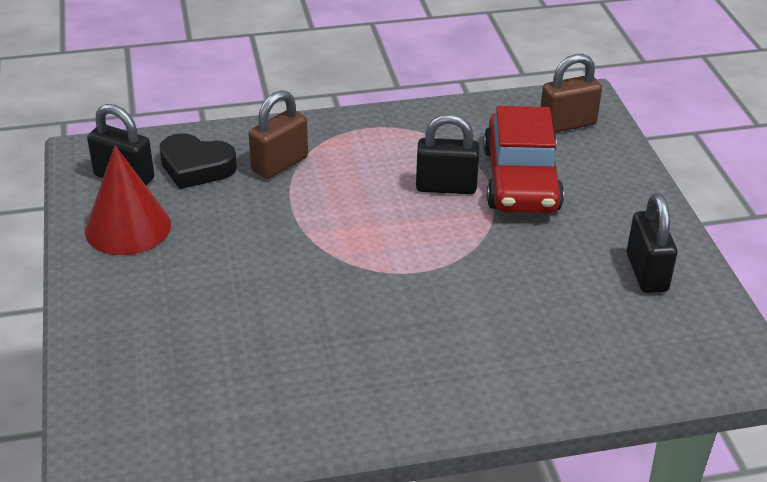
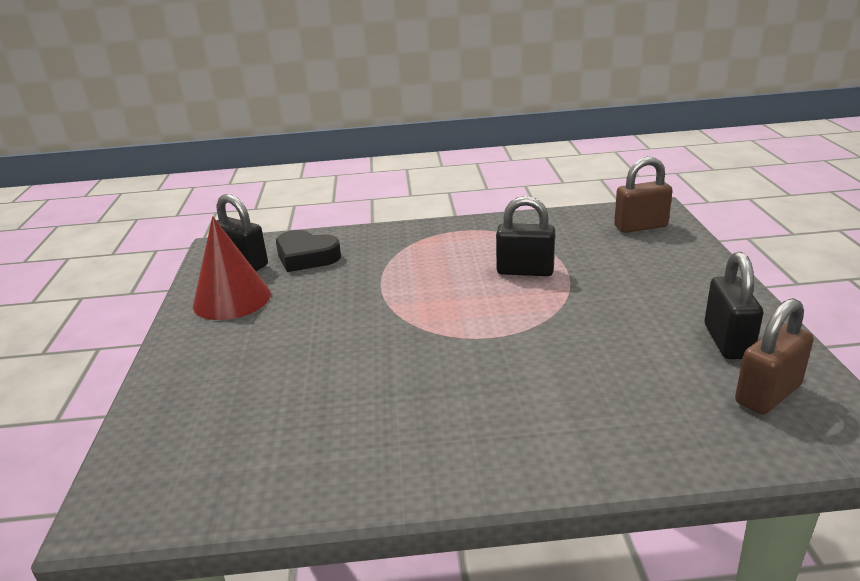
camera: 10 degrees right, 10 degrees down
brown padlock [249,90,308,179] -> brown padlock moved to [735,298,814,415]
red car [483,106,564,213] -> none

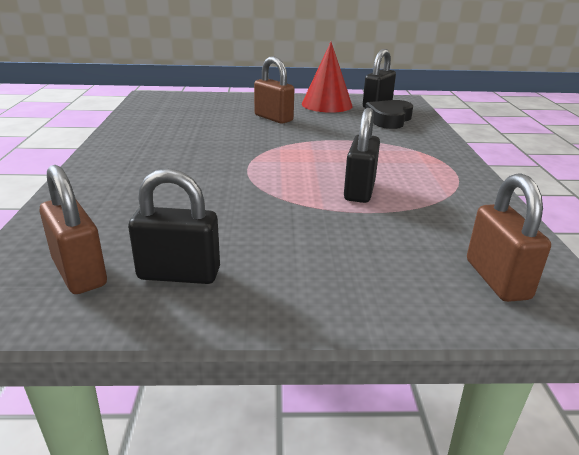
camera: 90 degrees right, 0 degrees up
none -> brown padlock [254,56,294,124]

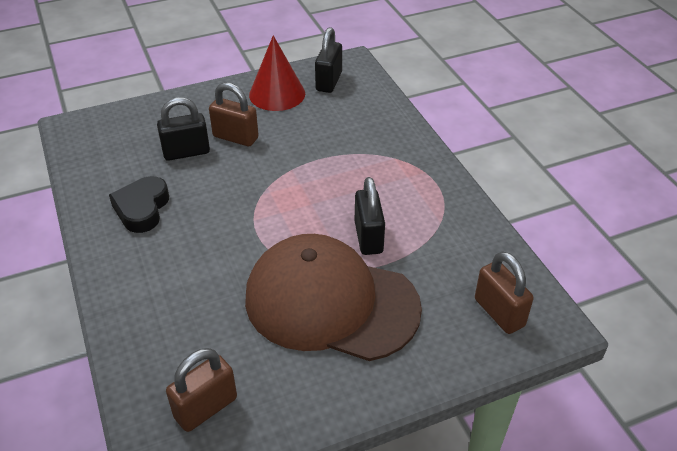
camera: 20 degrees left, 15 degrees up
brown padlock [39,165,107,294] -> brown padlock turned 75 degrees counterclockwise [166,348,237,432]
black padlock [128,168,220,284] -> black padlock moved to [157,97,210,161]
black heart [365,100,413,129] -> black heart moved to [109,176,169,233]
none -> brown cap [245,234,422,361]

